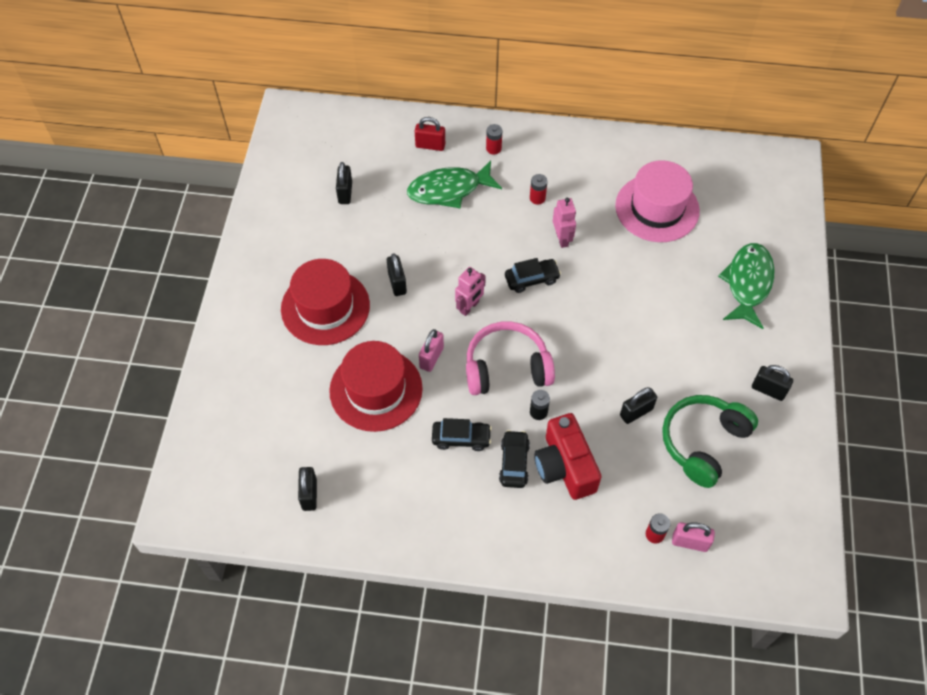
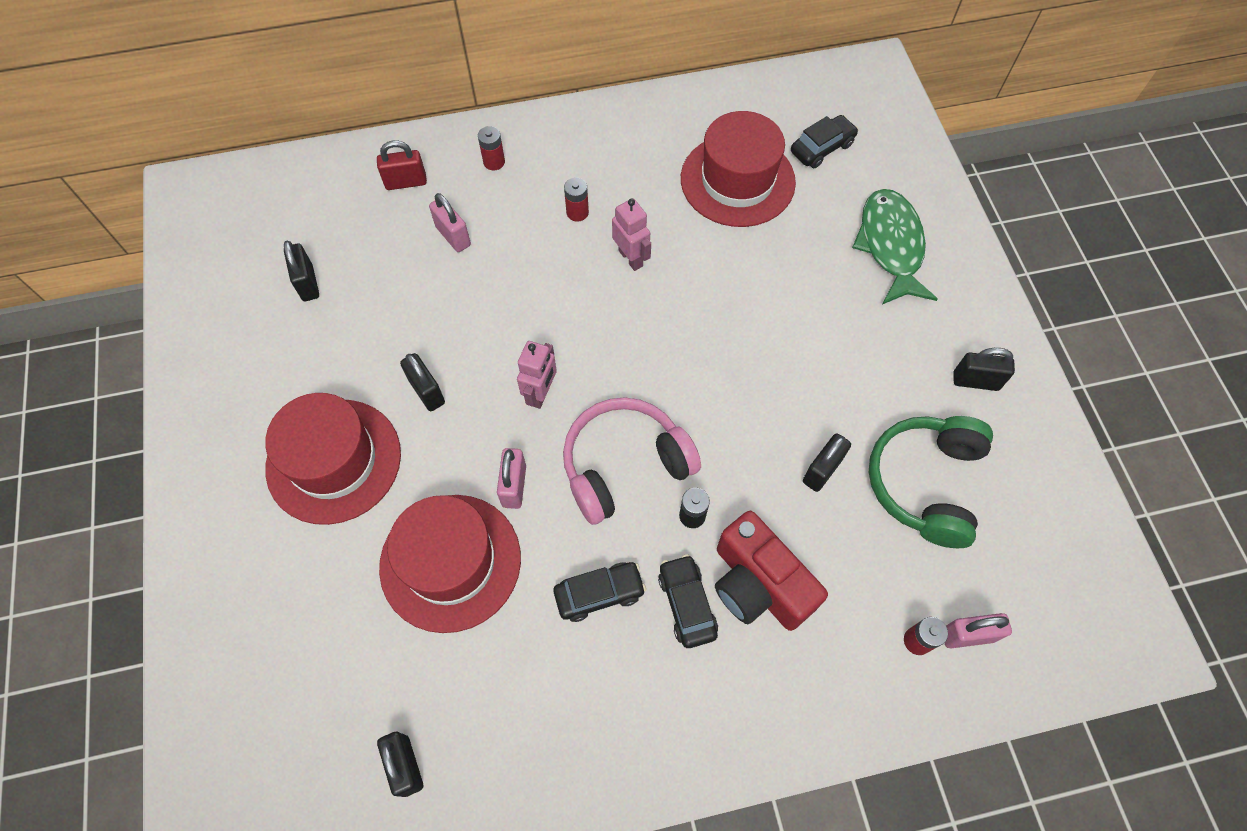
camera: 20 degrees left, 5 degrees up
green fish [407,160,502,209] -> pink padlock [429,193,471,252]
black car [505,258,561,293] -> black car moved to [791,115,859,168]
pink hat [615,160,700,242] -> red hat [681,111,796,227]

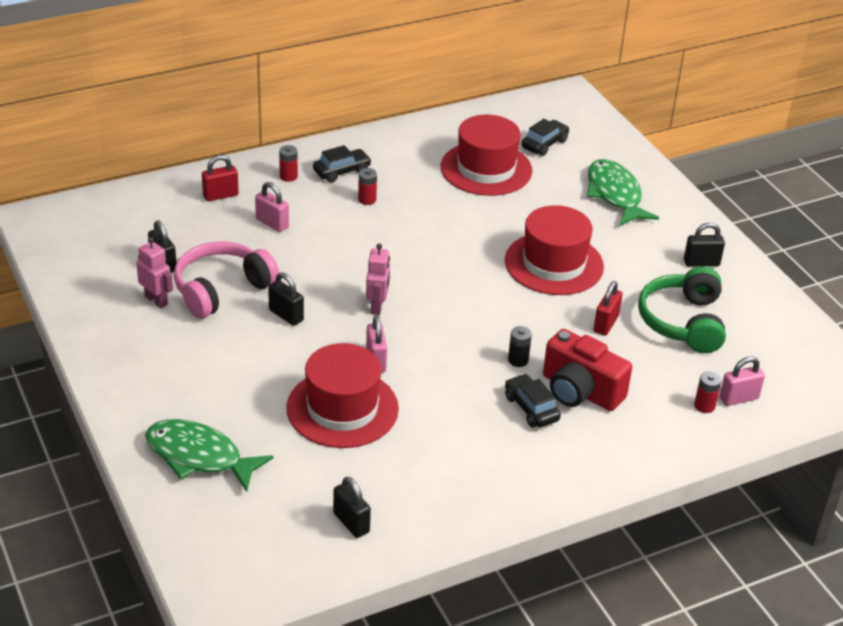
camera: 15 degrees left, 25 degrees down
red hat [265,393,401,525] -> red hat moved to [505,205,604,295]
black car [553,562,646,622] -> black car moved to [313,145,372,183]
pink headphones [563,397,701,525] -> pink headphones moved to [174,242,279,319]
pink robot [612,198,651,271] -> pink robot moved to [136,237,173,308]
black padlock [803,433,851,492] -> red padlock [593,281,623,336]
none -> green fish [145,419,274,492]

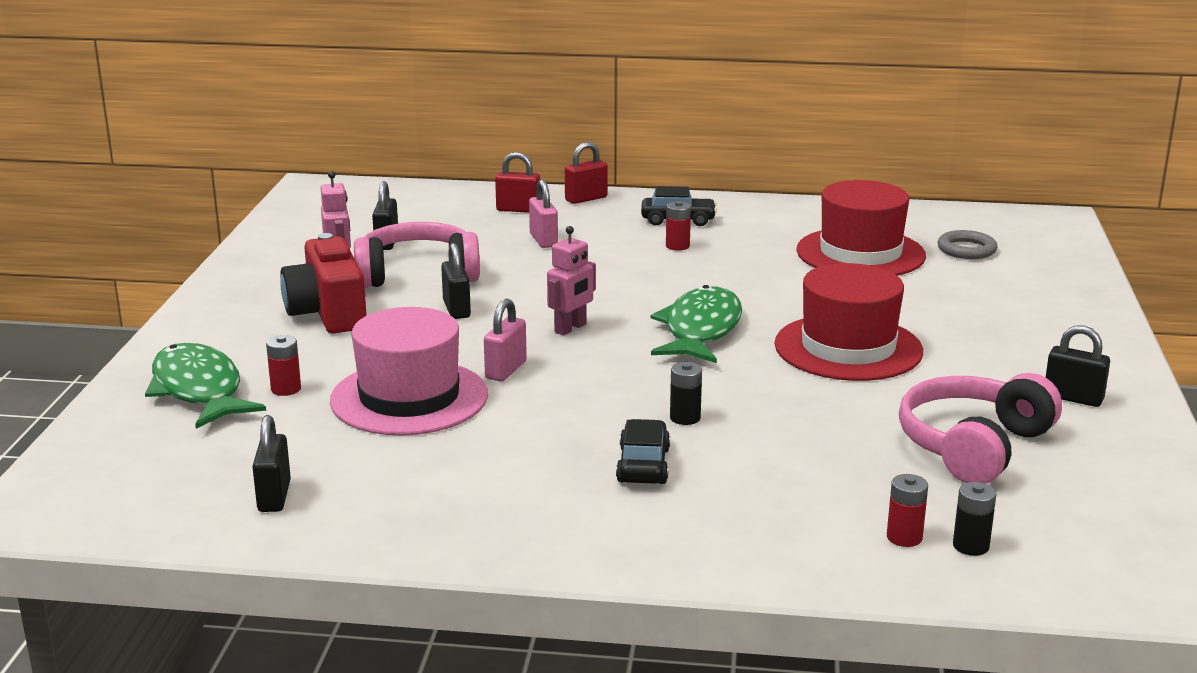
camera: 35 degrees right, 15 degrees down
red battery [279,145,298,182] -> red battery moved to [266,335,301,396]
red hat [286,343,399,448] -> pink hat [330,307,488,435]
black car [522,119,569,156] -> grey ring [938,230,998,259]
red camera [543,329,632,411] -> red camera moved to [280,233,367,333]
green fish [587,159,659,226] -> green fish moved to [650,285,742,363]
red padlock [593,281,623,336] -> red padlock moved to [565,142,608,204]
green headphones [638,266,726,353] -> pink headphones [899,373,1062,484]
pink padlock [719,356,765,406] -> black battery [953,482,996,556]

